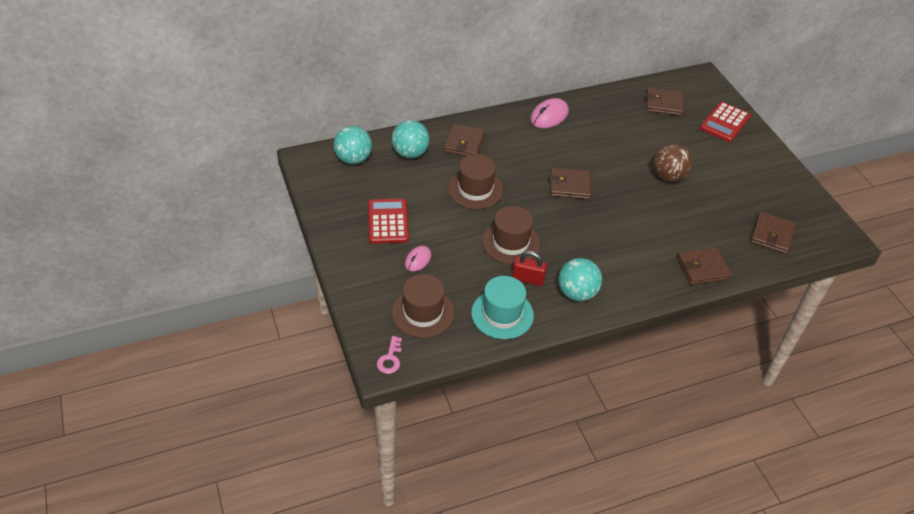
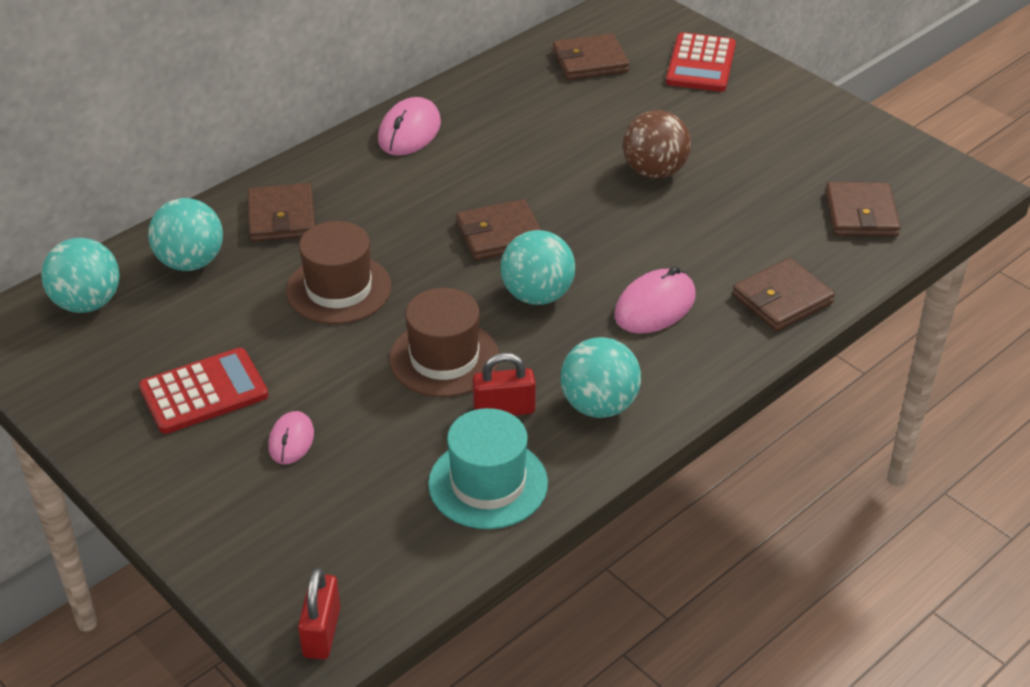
camera: 20 degrees left, 5 degrees down
red calculator [368,199,409,244] -> red calculator turned 90 degrees clockwise [139,348,268,434]
pink key [377,336,402,374] -> red padlock [298,568,341,659]
brown hat [392,274,455,338] -> none
none -> turquoise ball [501,230,575,305]
none -> pink mouse [614,266,695,334]

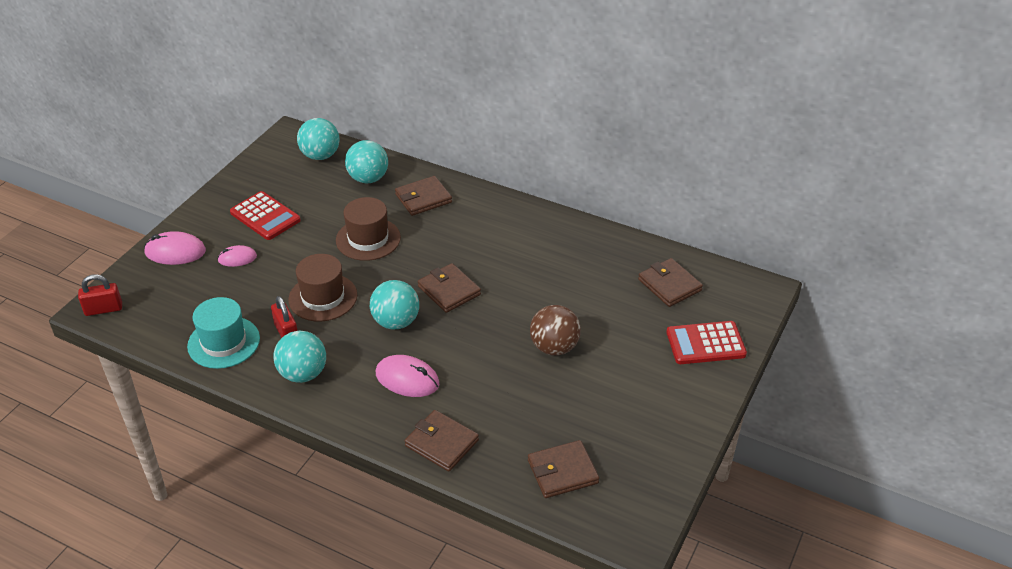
camera: 70 degrees right, 0 degrees up
pink mouse [378,97,441,156] -> pink mouse moved to [144,231,206,265]

